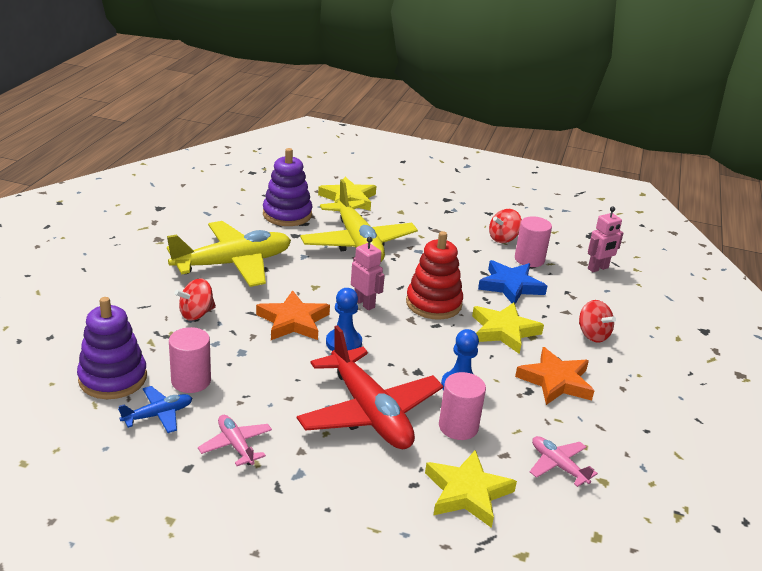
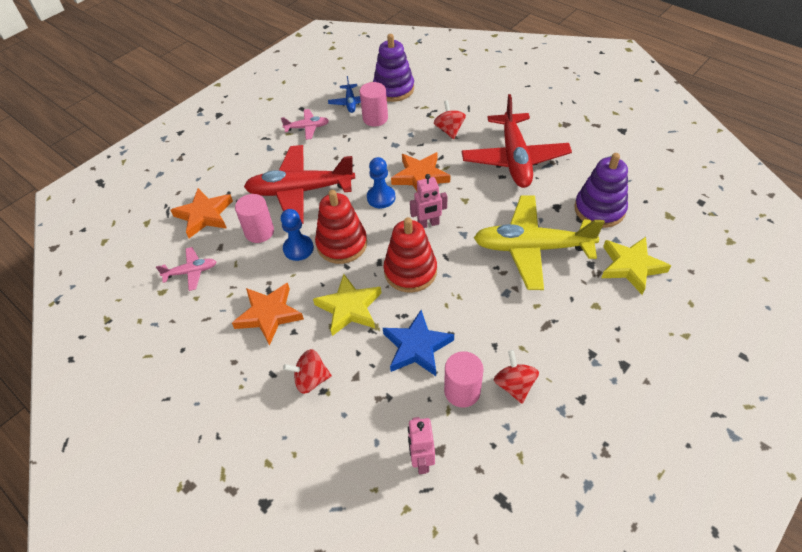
camera: 120 degrees right, 20 degrees up
yellow plane [167,221,291,287] -> red plane [462,94,572,188]
yellow star [425,450,517,528] -> orange star [171,188,233,238]
none -> red stacking toy [315,190,367,264]

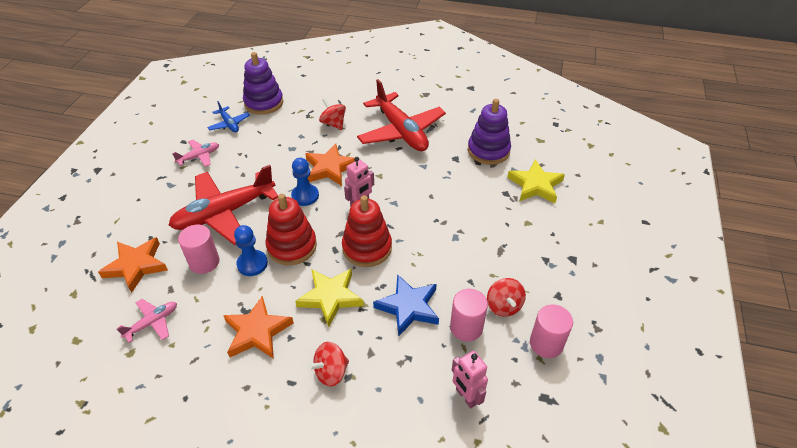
camera: 30 degrees left, 5 degrees down
pink cylinder [360,82,388,127] -> pink cylinder moved to [530,304,573,358]
yellow plane [474,195,605,290] -> none
red spinning top [494,350,539,404] -> red spinning top turned 150 degrees counterclockwise [487,278,526,317]

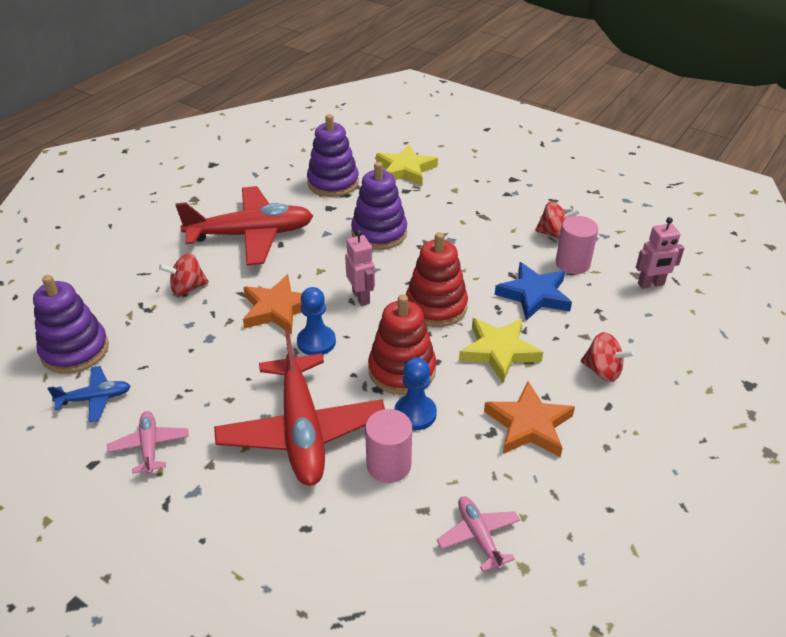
camera: 70 degrees left, 5 degrees down
orange star [98,237,168,293] -> none
red spinning top [308,342,349,387] -> red spinning top turned 45 degrees counterclockwise [581,332,635,382]
pink cylinder [530,304,573,358] -> none
none -> purple stacking toy [351,162,407,250]

